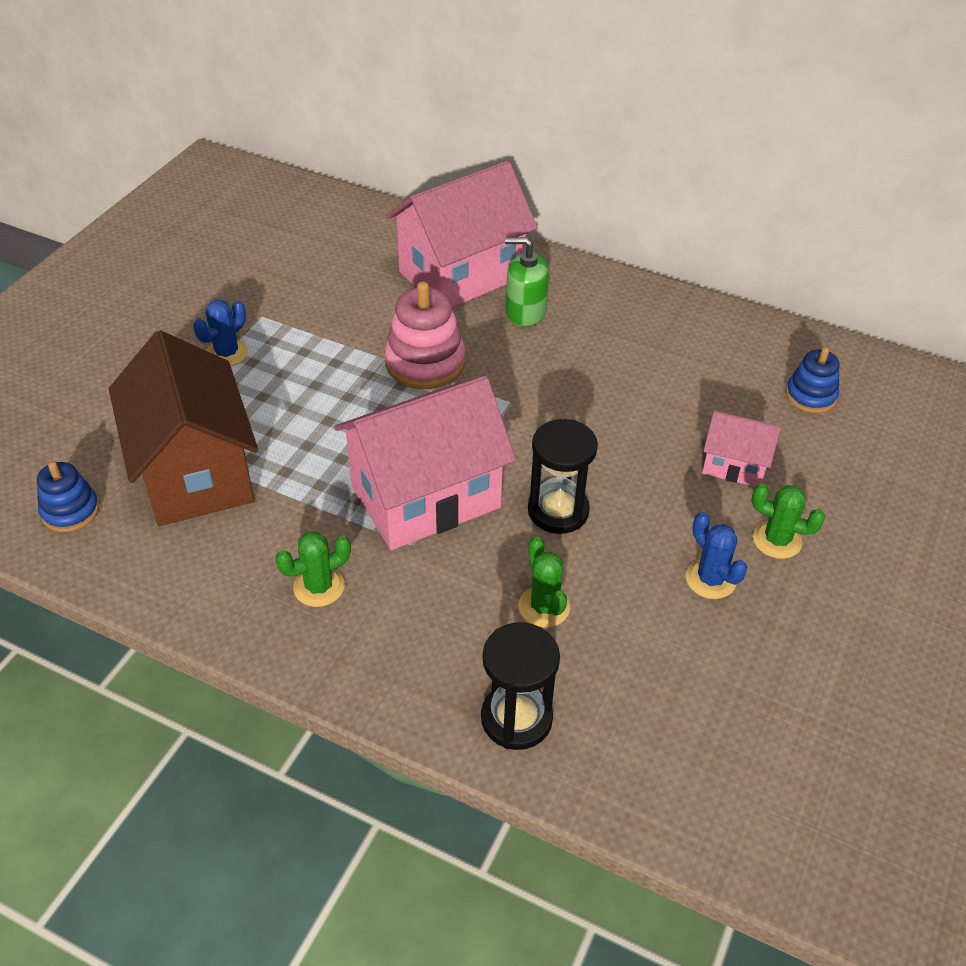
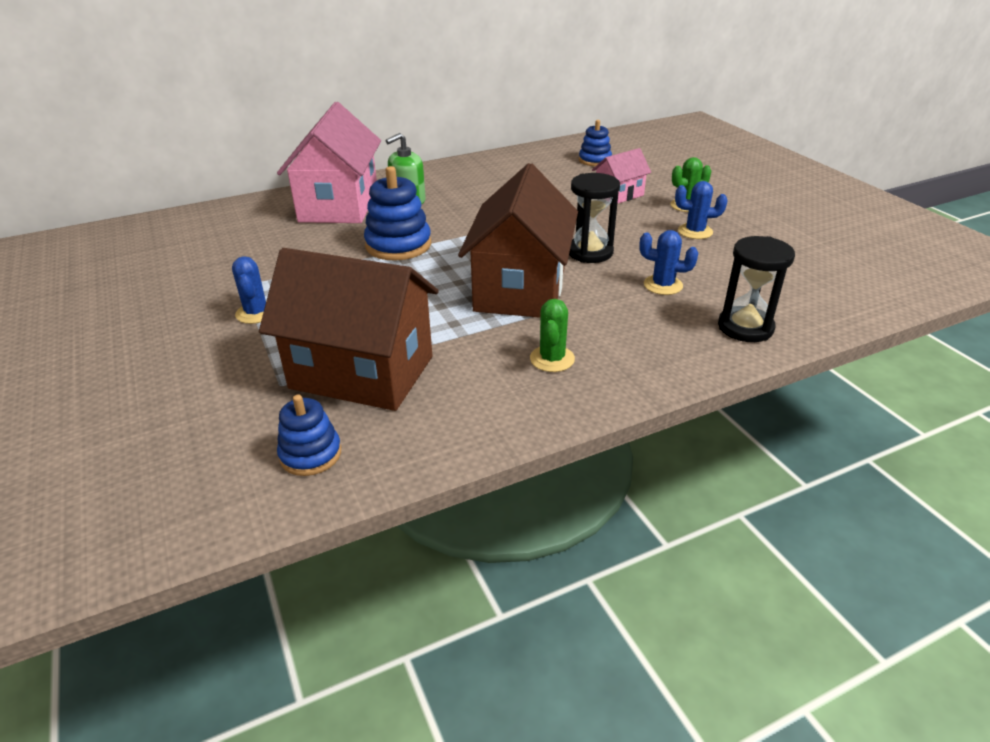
camera: 50 degrees left, 10 degrees down
pink house [334,376,516,550] -> brown house [458,163,578,318]
pink stacking toy [385,282,465,389] -> blue stacking toy [364,166,431,261]
green cactus [518,536,570,628] -> blue cactus [639,230,698,295]

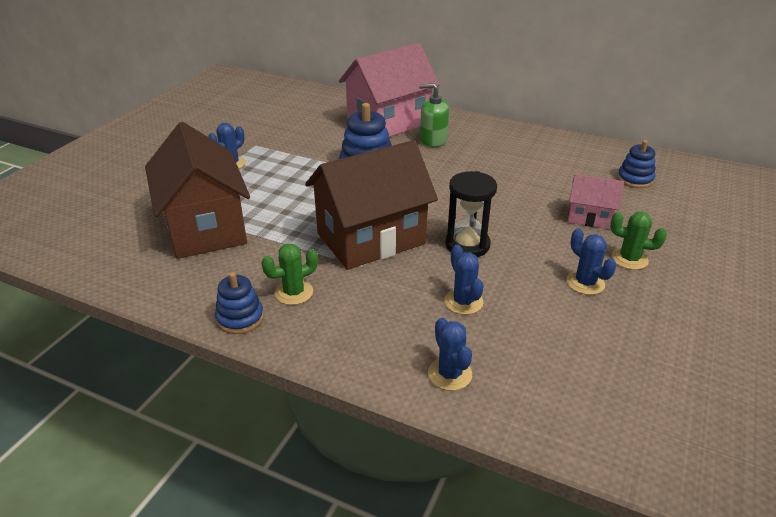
camera: 50 degrees right, 0 degrees up
blue stacking toy [277,395,341,476] -> blue stacking toy moved to [215,272,264,334]
black hourglass [718,236,795,342] -> blue cactus [428,318,472,391]

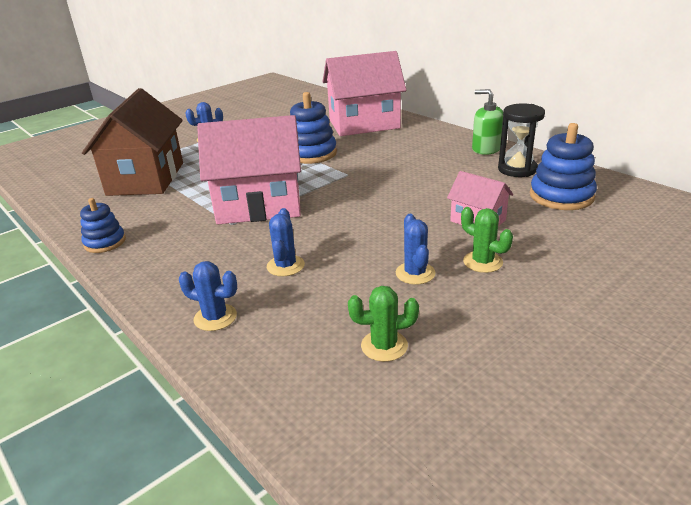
camera: 25 degrees right, 5 degrees down
green cactus [261,244,318,305] -> green cactus moved to [348,286,419,362]
brown house [305,140,438,270] -> pink house [197,115,301,224]
green soap dispenser [419,83,449,147] -> green soap dispenser moved to [472,89,503,155]
blue cactus [428,318,472,391] -> blue cactus turned 75 degrees counterclockwise [179,261,237,331]
black hourglass [445,171,497,257] -> black hourglass moved to [498,103,545,177]
blue stacking toy [617,140,655,188] -> blue stacking toy [530,123,597,210], size x1.62

